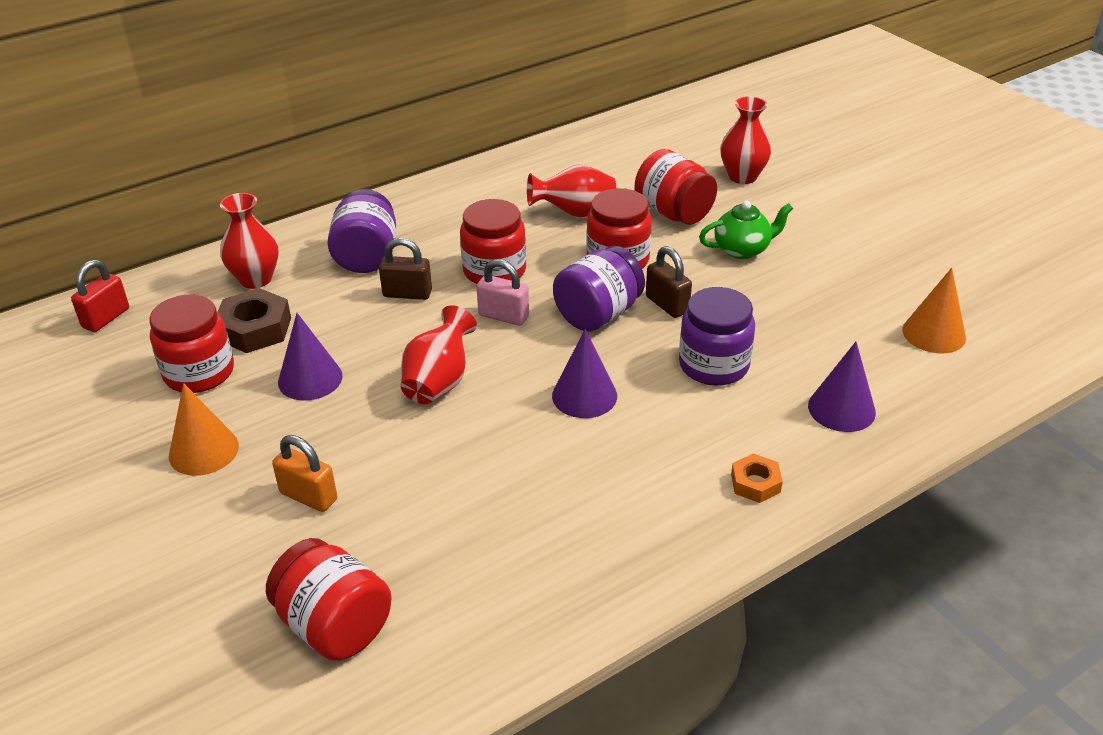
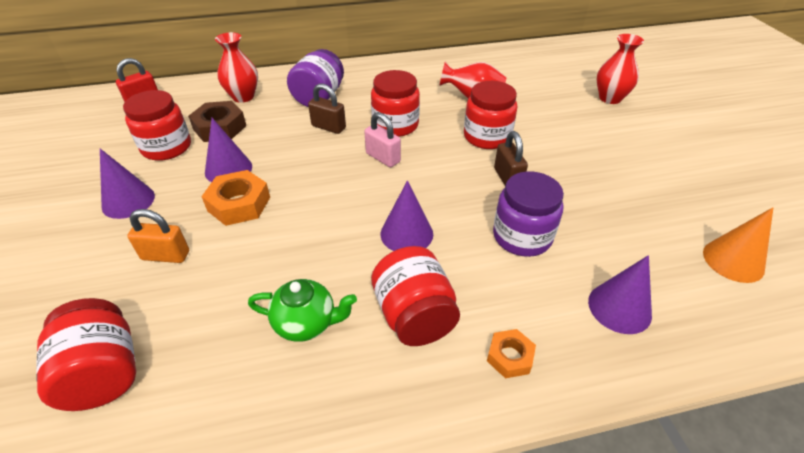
camera: 20 degrees right, 5 degrees up
orange cone [169,383,239,476] -> purple cone [100,149,155,219]
orange padlock [272,435,337,512] -> orange padlock turned 45 degrees counterclockwise [127,209,189,263]
red vase [400,305,477,404] -> none
purple jar [553,246,645,332] -> none
red jar [635,149,717,225] -> red jar moved to [371,246,460,346]
green teapot [699,201,793,259] -> green teapot moved to [248,279,357,342]
none -> orange nut [201,170,270,226]

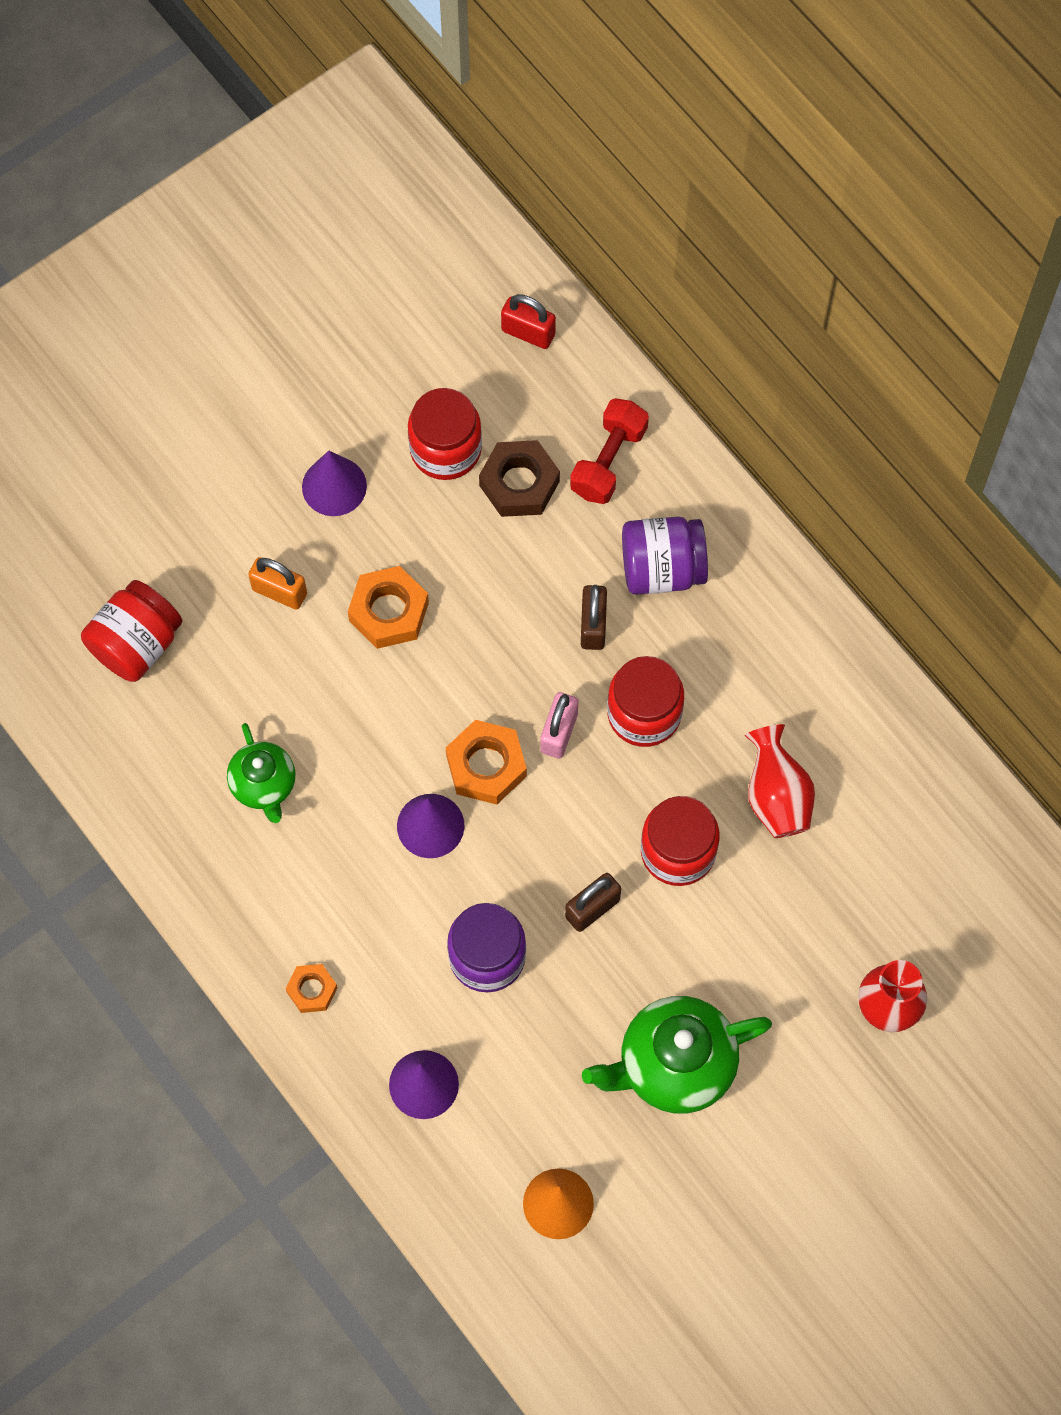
camera: 65 degrees right, 25 degrees up
orange padlock [127,209,189,263] -> orange padlock turned 45 degrees counterclockwise [248,557,307,610]
purple cone [205,118,252,182] -> none
red vase [215,32,258,103] -> red dumbbell [570,398,649,504]
red jar [371,246,460,346] -> none
none -> orange nut [446,720,527,805]
none -> green teapot [582,996,772,1114]

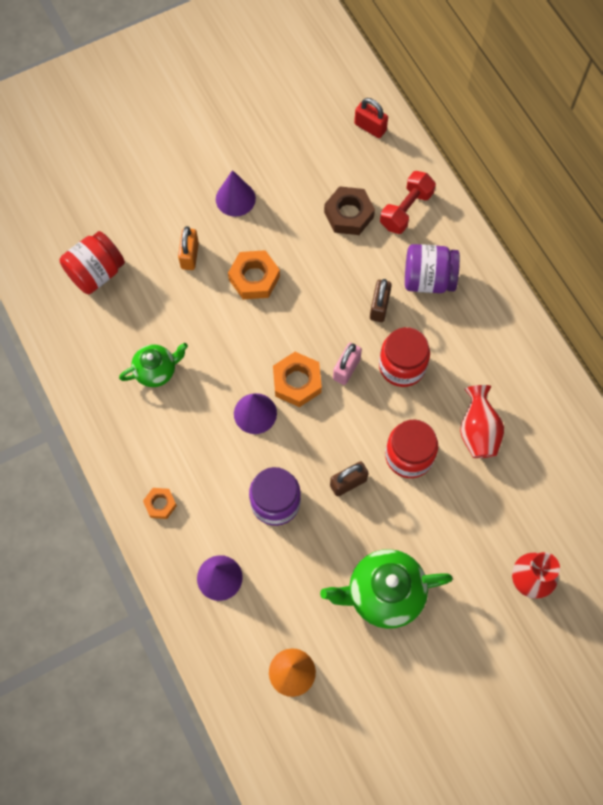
camera: 10 degrees right, 0 degrees up
green teapot [227,723,295,823] -> green teapot turned 105 degrees counterclockwise [119,343,188,387]
orange padlock [248,557,307,610] -> orange padlock turned 60 degrees clockwise [178,226,199,270]
red jar [408,388,482,480] -> none

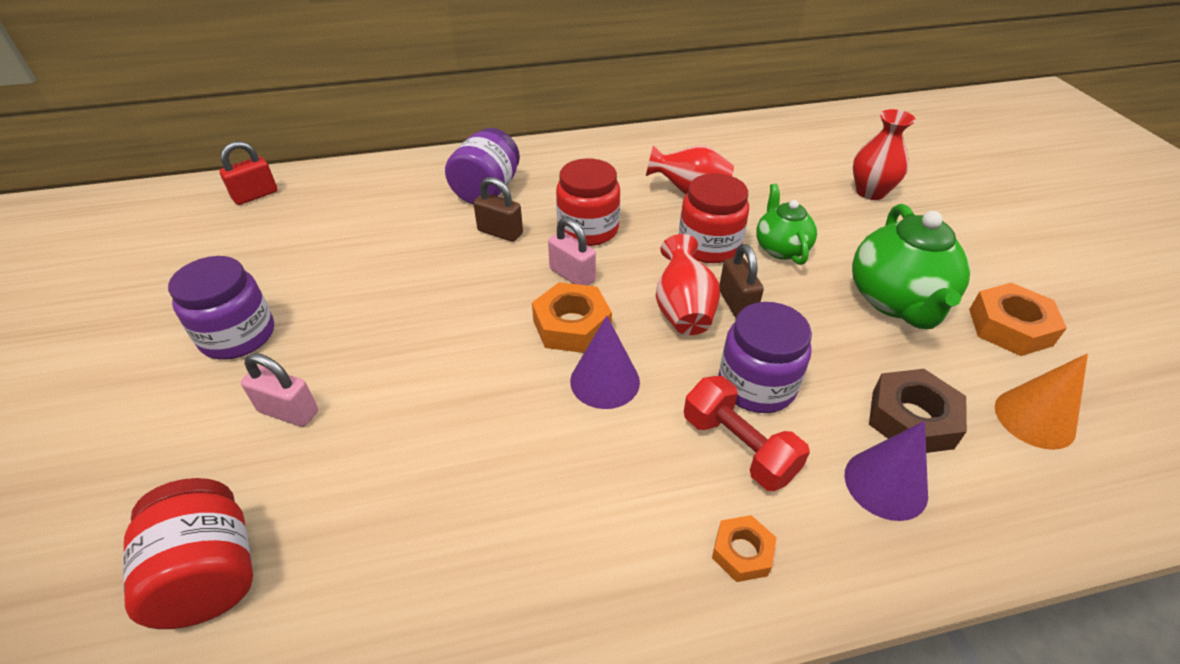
camera: 75 degrees left, 25 degrees down
green teapot [119,343,188,387] -> green teapot moved to [756,183,817,265]
orange padlock [178,226,199,270] -> pink padlock [241,353,318,427]
purple cone [216,170,256,217] -> purple jar [168,256,274,360]
orange nut [228,250,280,299] -> orange nut moved to [969,283,1067,356]
brown nut [324,186,375,235] -> brown nut moved to [869,369,967,453]
red dumbbell [380,171,436,234] -> red dumbbell moved to [684,376,810,491]
none -> red vase [656,234,720,335]

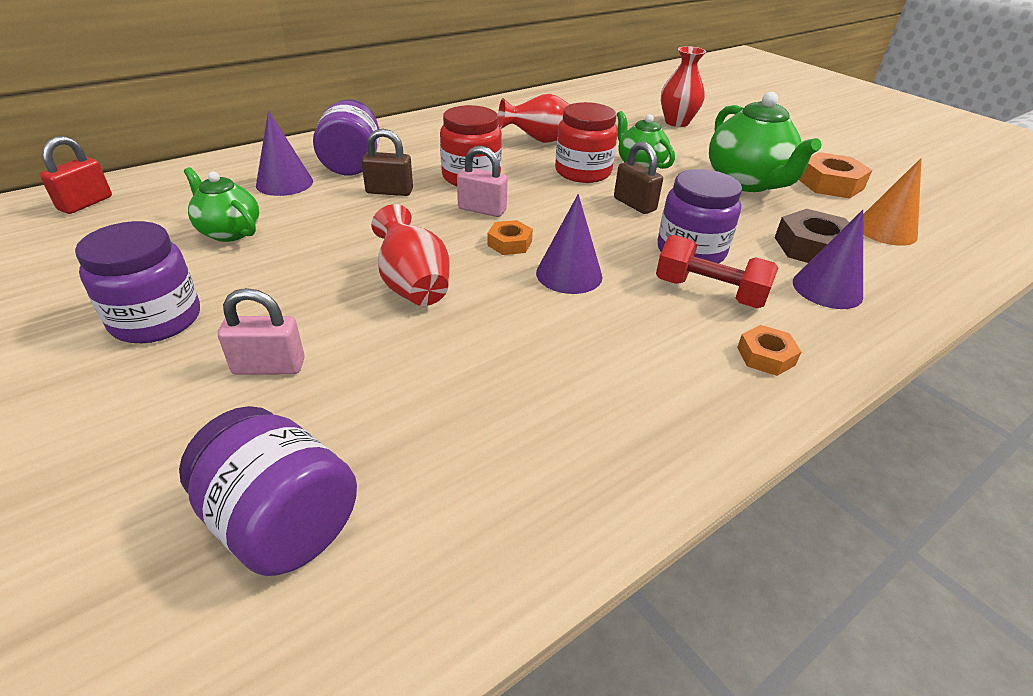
camera: 25 degrees left, 5 degrees down
red jar [123,478,253,629] -> purple jar [179,406,357,576]
orange nut [532,282,612,353] -> orange nut [487,220,533,255], size x0.59
red vase [656,234,720,335] -> red vase moved to [371,204,449,306]
none -> green teapot [184,167,259,242]
none -> purple cone [256,110,313,196]

